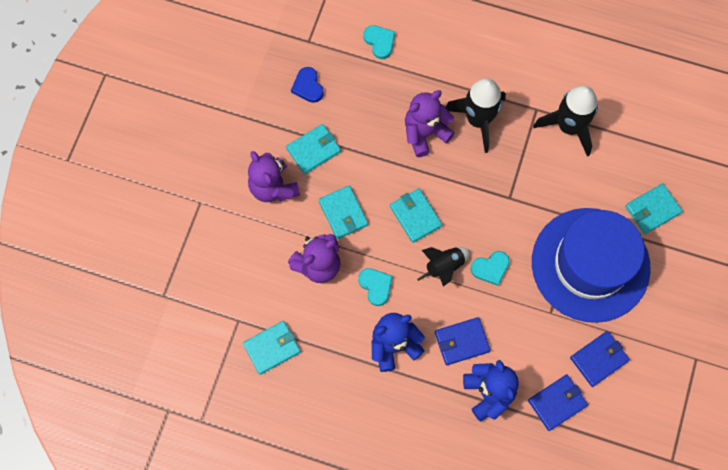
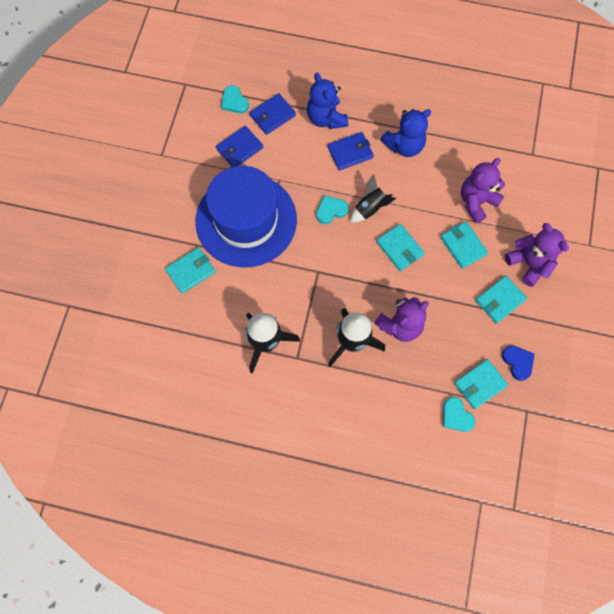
camera: 175 degrees right, 0 degrees up
turquoise wallet [243,321,301,375] -> turquoise wallet moved to [454,359,508,409]
turquoise heart [358,268,393,306] -> turquoise heart moved to [221,85,249,113]

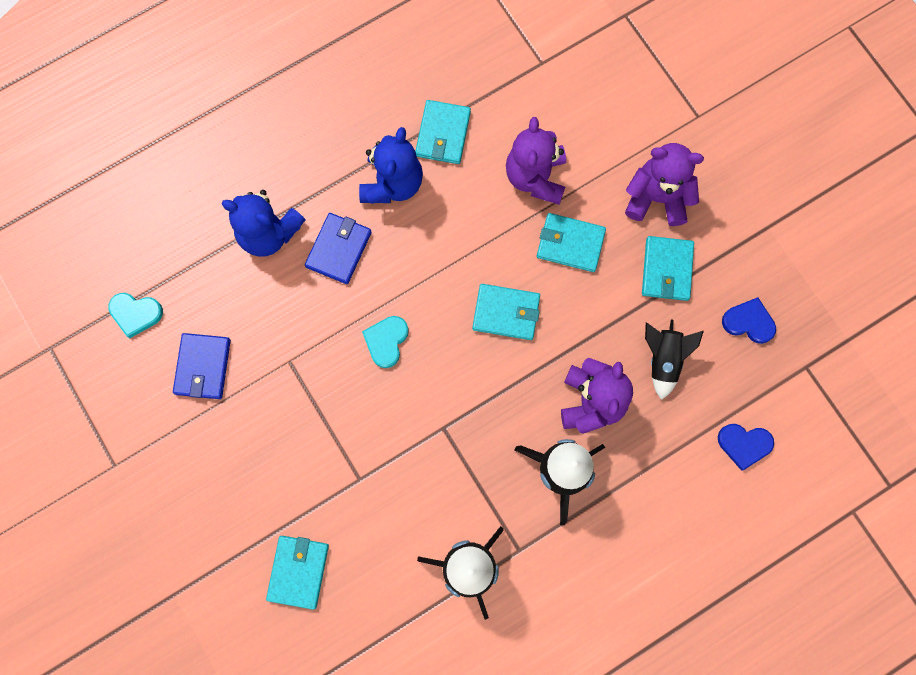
camera: 45 degrees left, 5 degrees up
blue hat [195,166,297,268] -> none
blue wallet [249,93,296,135] -> none
black rocket [350,174,396,223] -> black rocket moved to [645,319,704,400]
turquoise heart [443,397,475,432] -> blue heart [718,424,774,471]
turquoise wallet [454,359,508,409] -> turquoise wallet moved to [415,100,471,164]

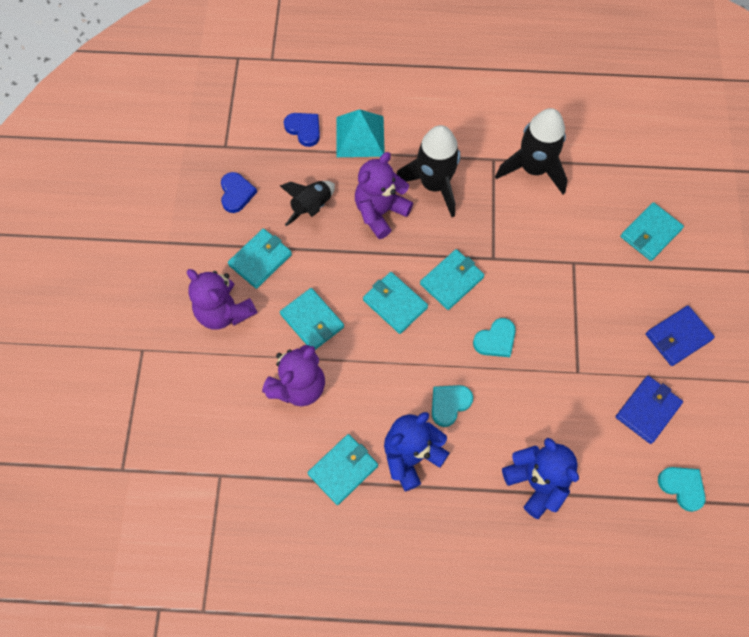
camera: 145 degrees left, 10 degrees down
blue wallet [305,213,372,284] -> blue wallet moved to [646,306,715,366]
blue heart [722,297,776,344] -> blue heart turned 150 degrees counterclockwise [221,172,257,213]
none -> turquoise pyramid [336,109,385,157]
none -> turquoise wallet [420,249,484,310]
none -> turquoise heart [432,385,473,427]

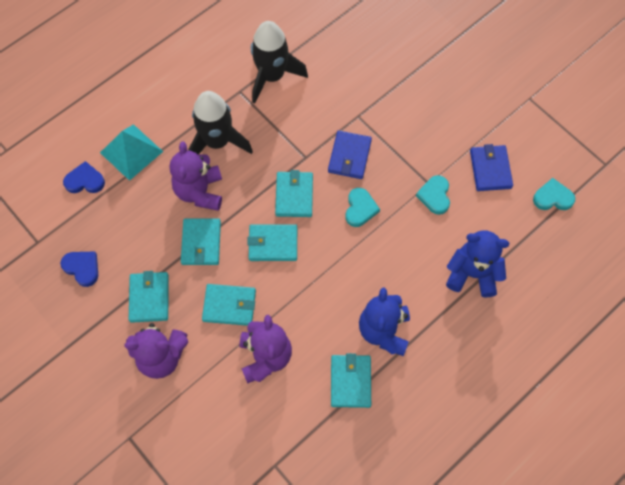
camera: 45 degrees left, 0 degrees up
black rocket [280,181,335,226] -> none
turquoise heart [432,385,473,427] -> turquoise heart moved to [416,175,450,215]
turquoise wallet [621,202,684,261] -> turquoise wallet moved to [181,218,221,265]
blue wallet [646,306,715,366] -> blue wallet moved to [328,130,372,179]

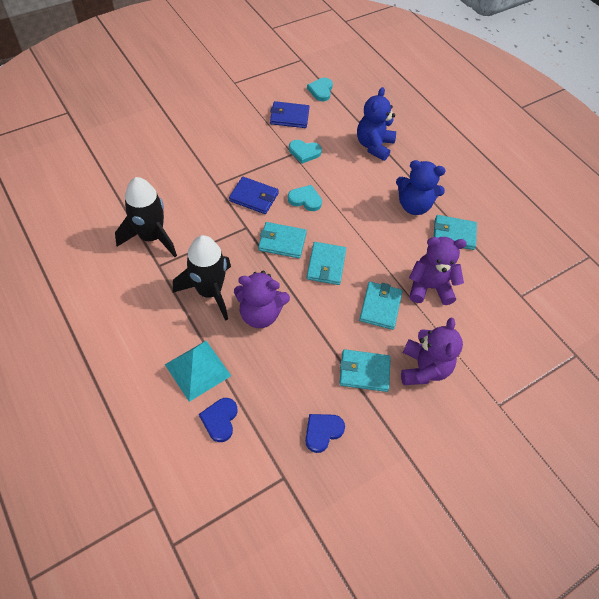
camera: 85 degrees left, 10 degrees down
turquoise wallet [181,218,221,265] -> none

